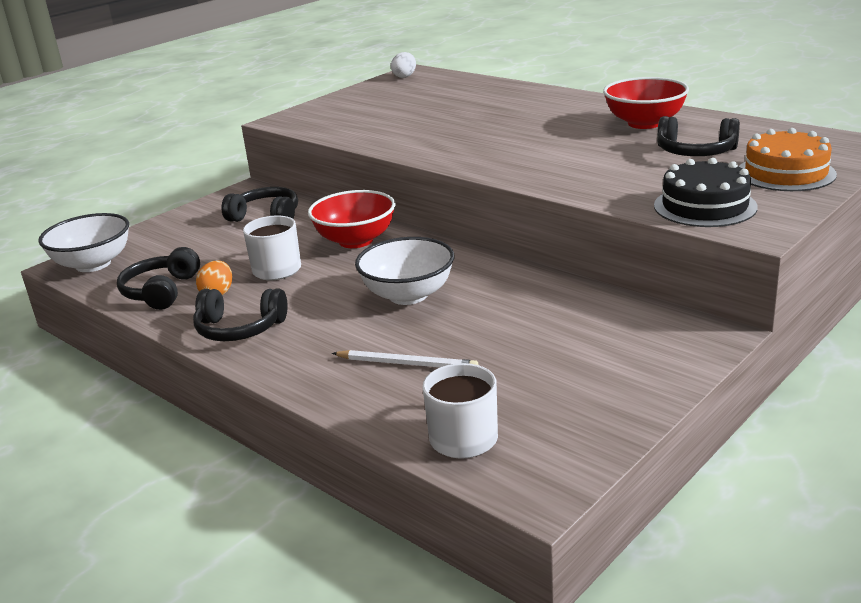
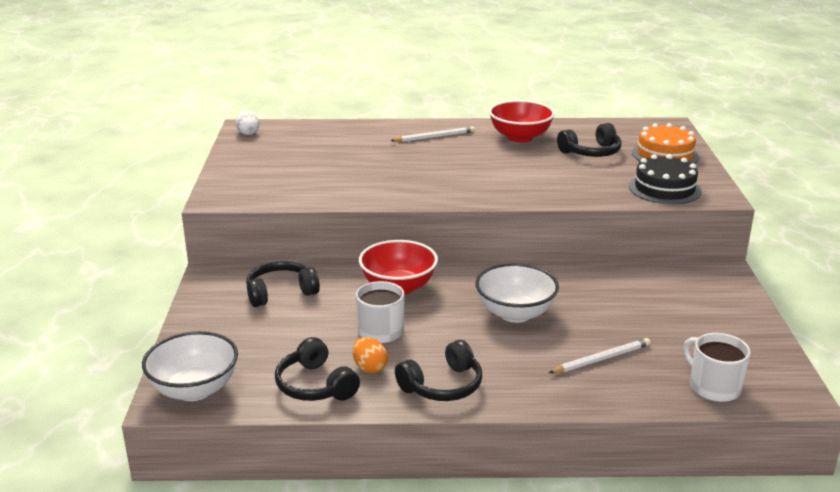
camera: 45 degrees left, 0 degrees up
none -> white pencil [390,126,475,142]

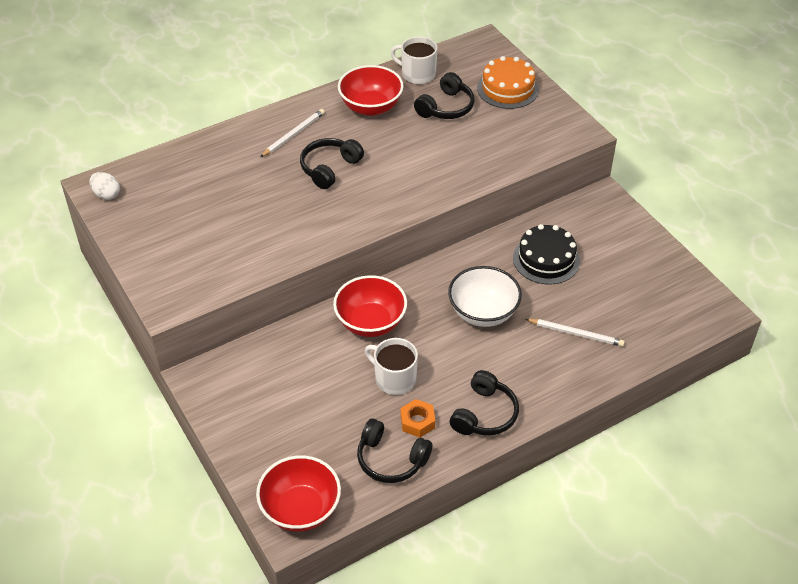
camera: 30 degrees left, 20 degrees up
white bowl [142,331,238,401] -> red bowl [256,455,341,532]
black headphones [246,261,320,307] -> black headphones moved to [300,138,364,189]
orange egg [353,337,388,373] -> orange nut [400,399,435,437]
white pencil [549,338,651,373] -> white pencil turned 75 degrees clockwise [526,319,625,347]
black cake [629,154,701,204] -> black cake moved to [513,224,580,284]
white mug [683,333,751,402] -> white mug moved to [390,36,438,84]

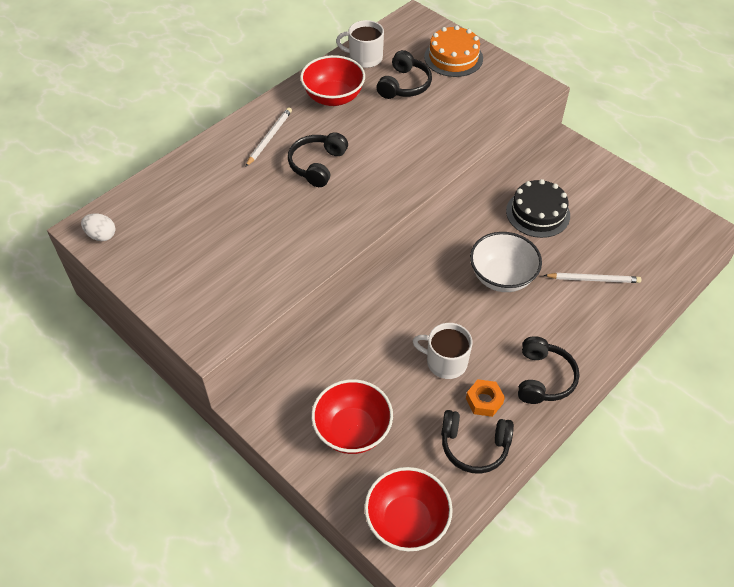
camera: 15 degrees left, 5 degrees up
red bowl [333,275,407,337] -> red bowl moved to [311,379,393,454]

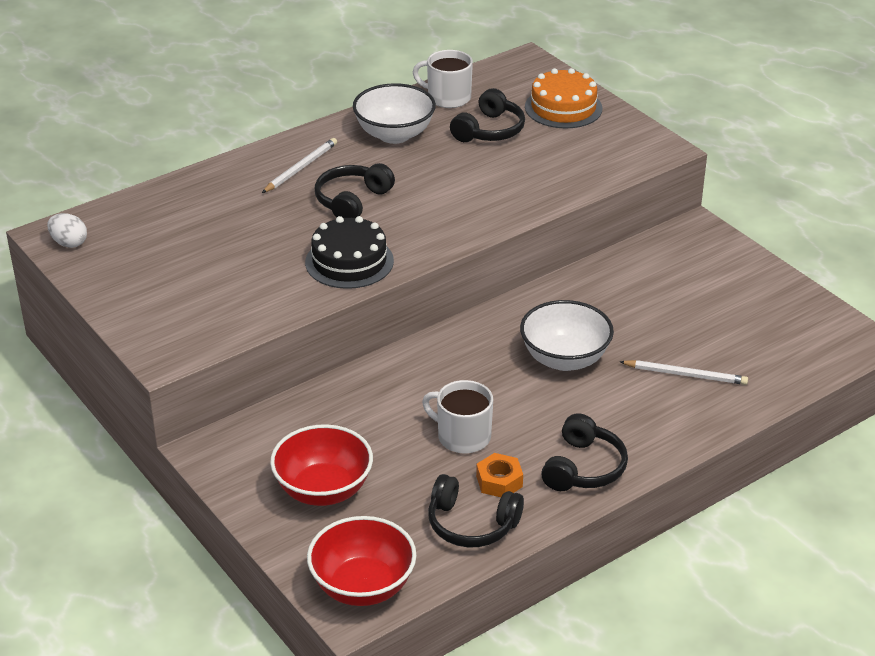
camera: 10 degrees right, 15 degrees down
red bowl [300,55,365,106] -> white bowl [353,83,436,144]
black cake [506,179,570,238] -> black cake moved to [305,216,394,289]

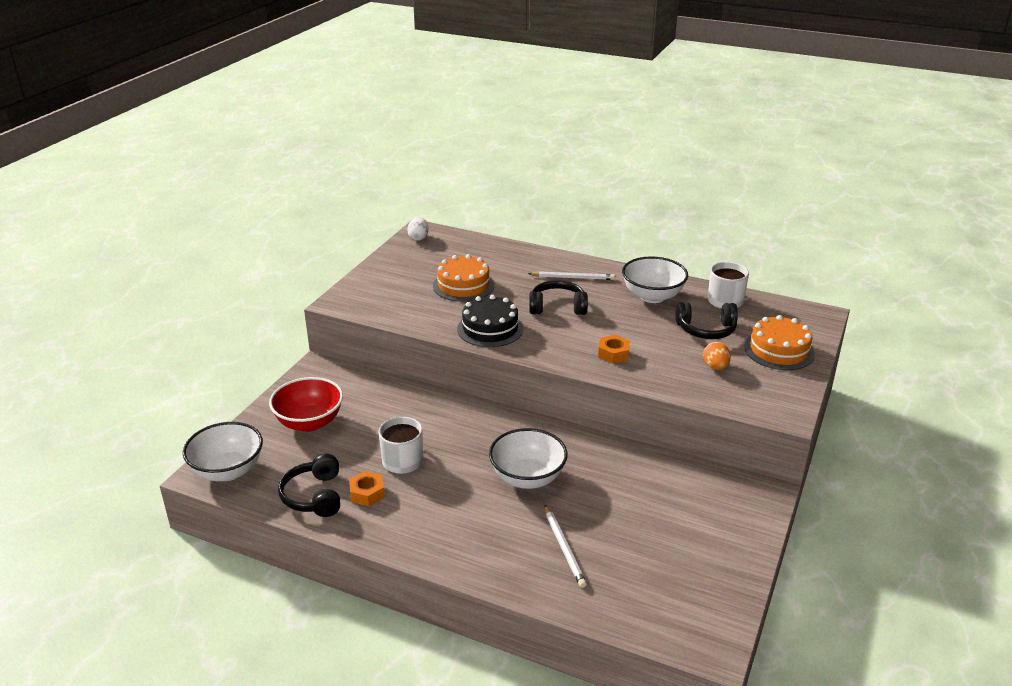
camera: 60 degrees right, 5 degrees down
red bowl [307,516,417,606] -> white bowl [183,422,263,481]
black headphones [541,413,628,491] -> none
none -> orange cake [433,254,495,302]
none -> orange nut [598,335,630,364]
none -> orange egg [703,342,731,370]

